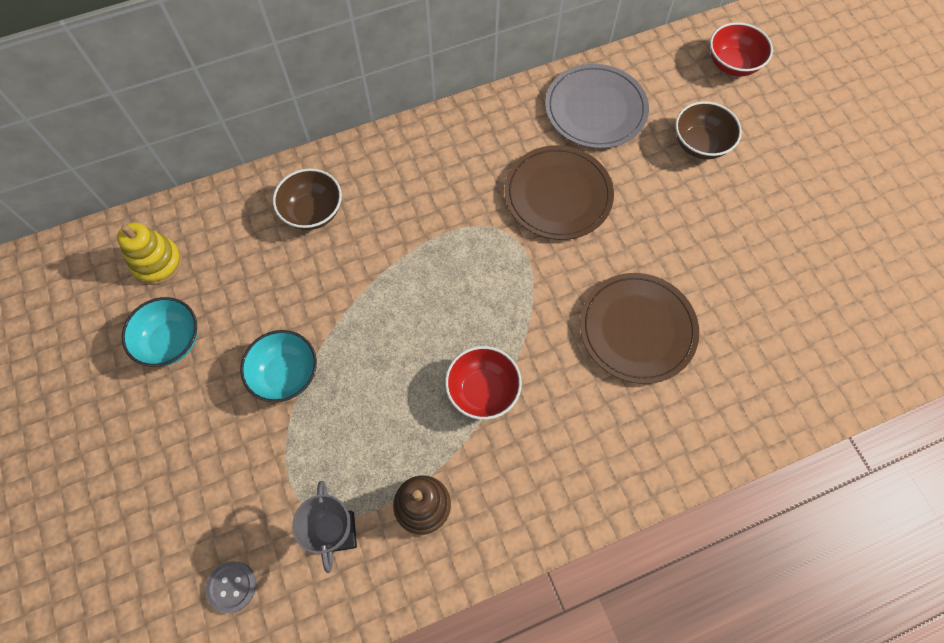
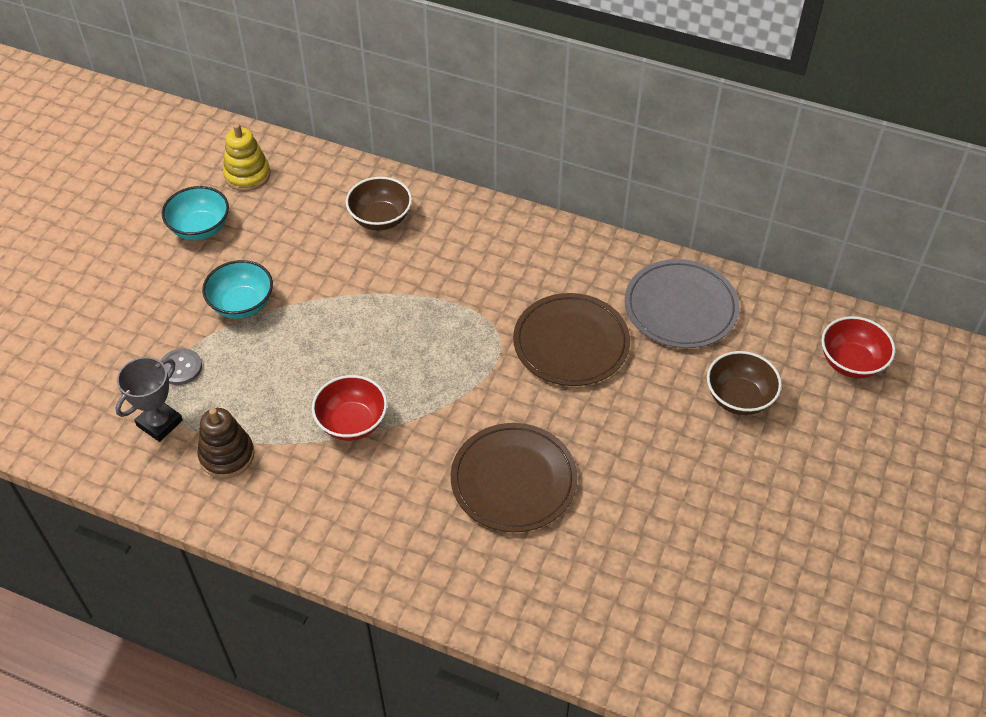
camera: 45 degrees right, 15 degrees down
grey button [206,561,256,613] -> grey button moved to [160,348,202,385]

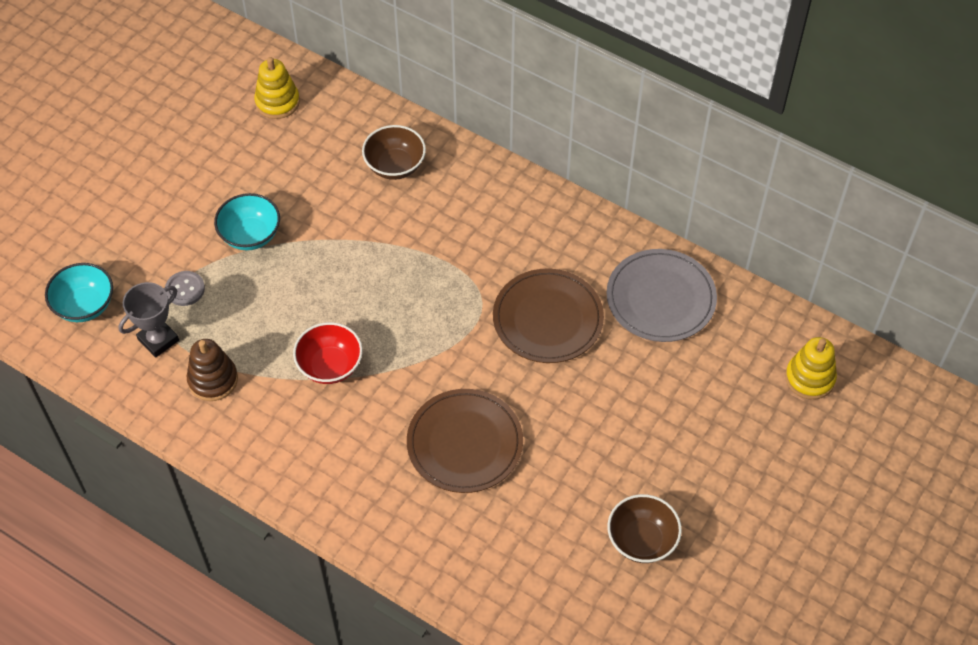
camera: 10 degrees right, 5 degrees up
turquoise bowl [162,186,229,240] -> turquoise bowl moved to [45,263,113,322]
brown bowl [707,351,782,415] -> brown bowl moved to [607,494,682,563]
red bowl [821,316,895,378] -> yellow stacking toy [785,337,837,400]

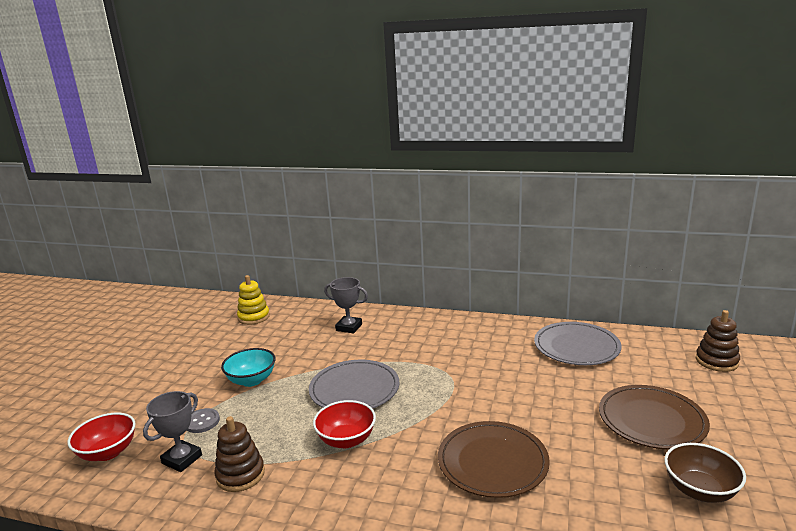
camera: 15 degrees left, 35 degrees down
turquoise bowl [45,263,113,322] -> red bowl [67,413,136,461]
brown bowl [362,125,426,180] -> grey trophy [324,277,368,334]
brown plate [493,269,604,363] -> brown plate moved to [599,385,710,450]
yellow stacking toy [785,337,837,400] -> brown stacking toy [696,310,740,372]
none -> grey plate [309,360,399,409]

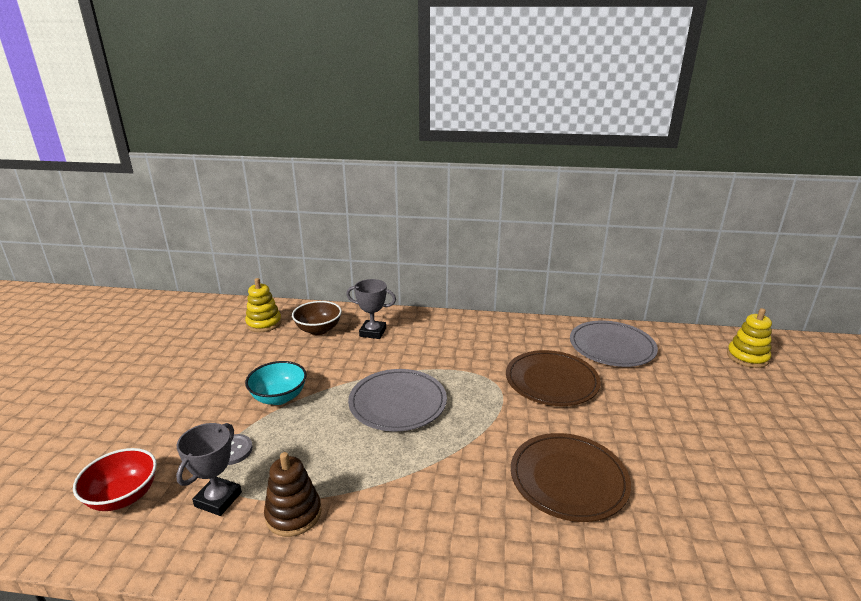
camera: 10 degrees left, 5 degrees up
red bowl [313,400,376,448] -> none
brown plate [599,385,710,450] -> brown plate moved to [506,350,601,406]
brown bowl [664,443,746,503] -> brown bowl moved to [292,301,342,335]
brown stacking toy [696,310,740,372] -> yellow stacking toy [727,308,772,368]

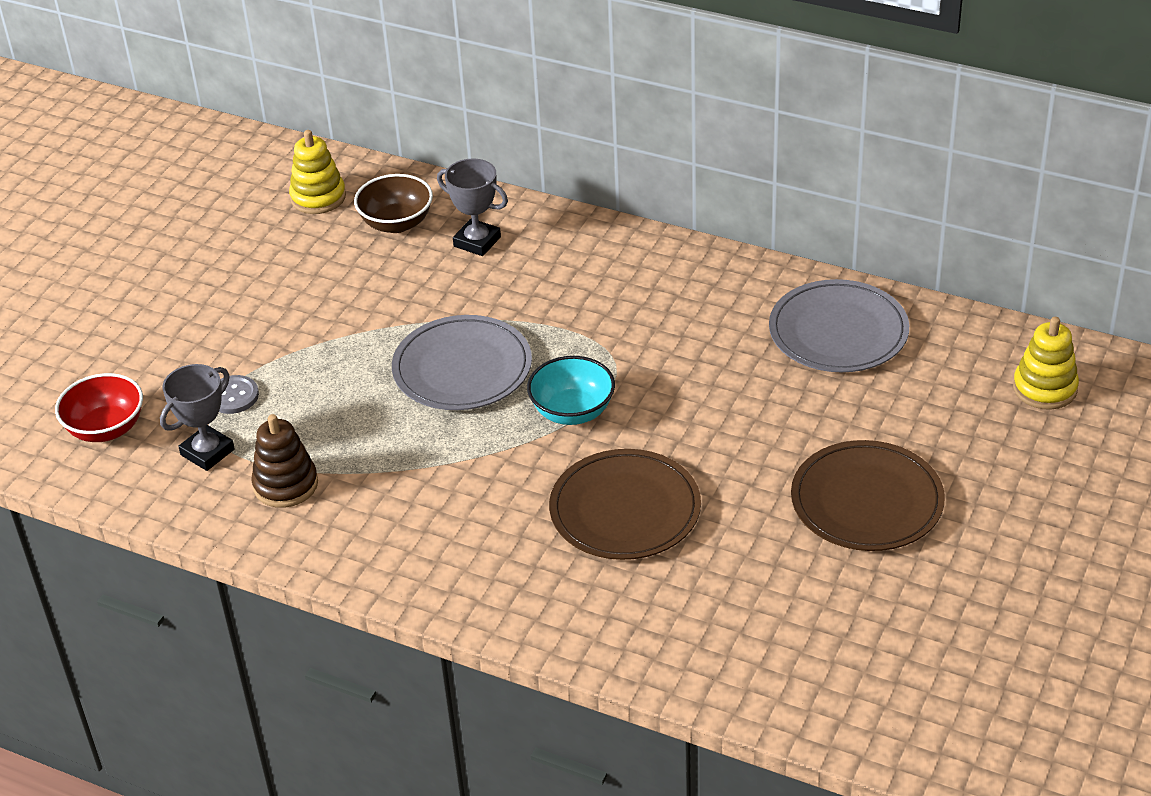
camera: 20 degrees right, 15 degrees up
turquoise bowl [245,361,307,405] -> turquoise bowl moved to [527,356,615,425]
brown plate [506,350,601,406] -> brown plate moved to [791,440,945,551]

